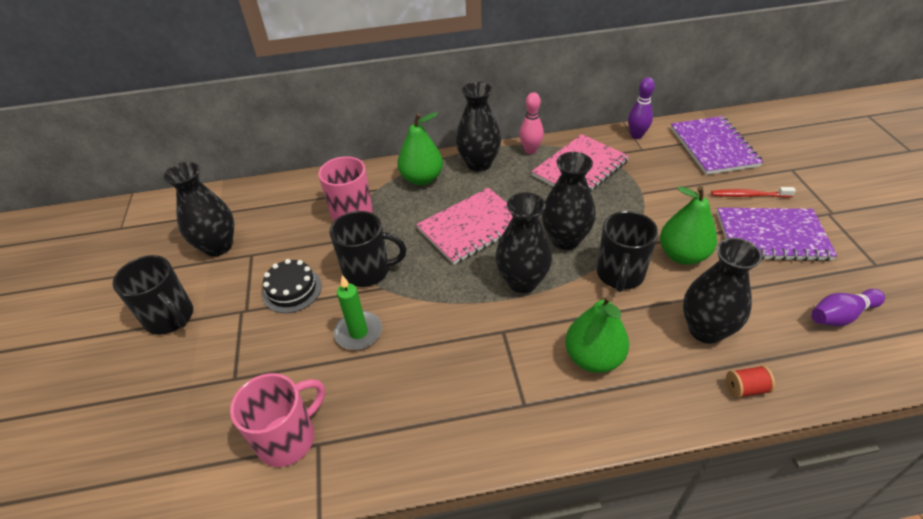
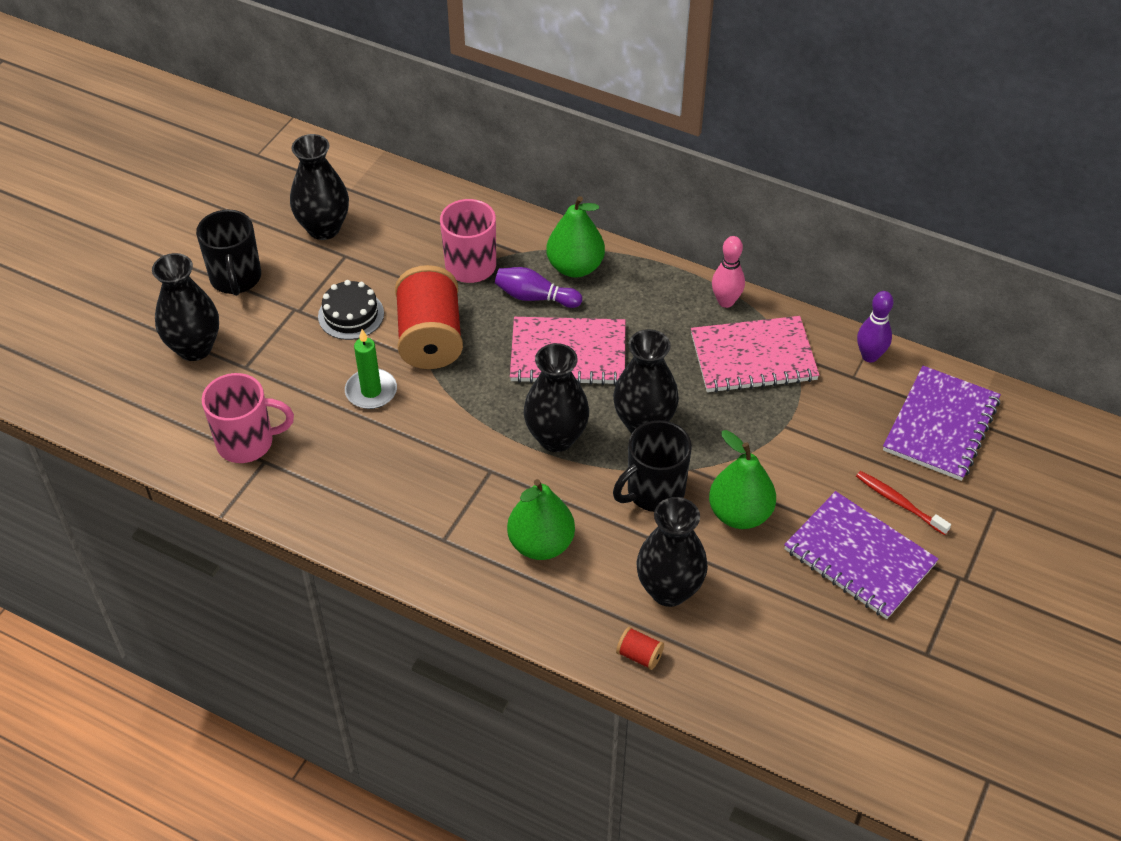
camera: 35 degrees right, 5 degrees up
black mug [330,211,406,287] -> red spool [395,265,463,369]
black vase [455,82,501,171] -> black vase moved to [152,253,219,361]
purple bowling pin [811,289,885,326] -> purple bowling pin moved to [495,267,582,308]

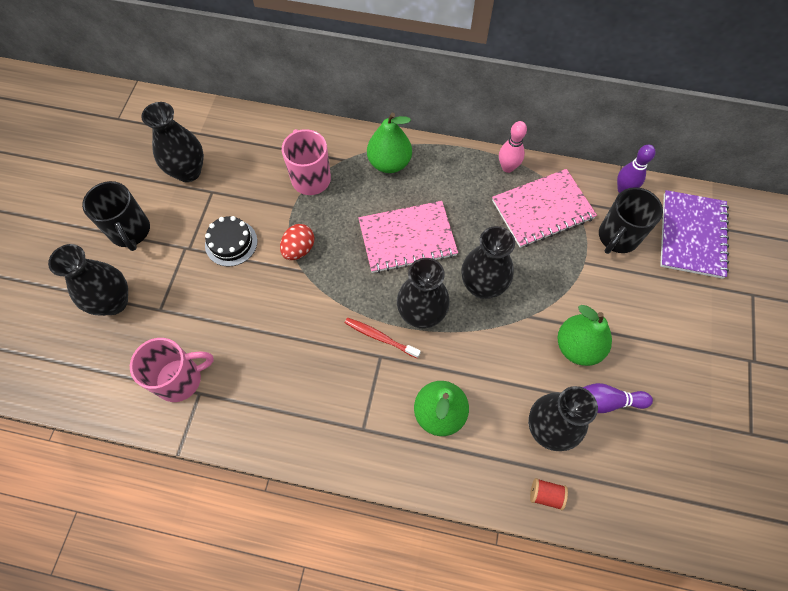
camera: 15 degrees left, 15 degrees up
green candle [345,329,397,409] -> none
red spool [395,265,463,369] -> red egg [280,224,314,260]
purple bowling pin [495,267,582,308] -> purple bowling pin moved to [582,383,653,413]
black mug [613,420,692,512] -> black mug moved to [599,187,663,254]
purple notebook [784,491,938,619] -> none
red toothbrush [856,471,951,535] -> red toothbrush moved to [345,318,421,358]

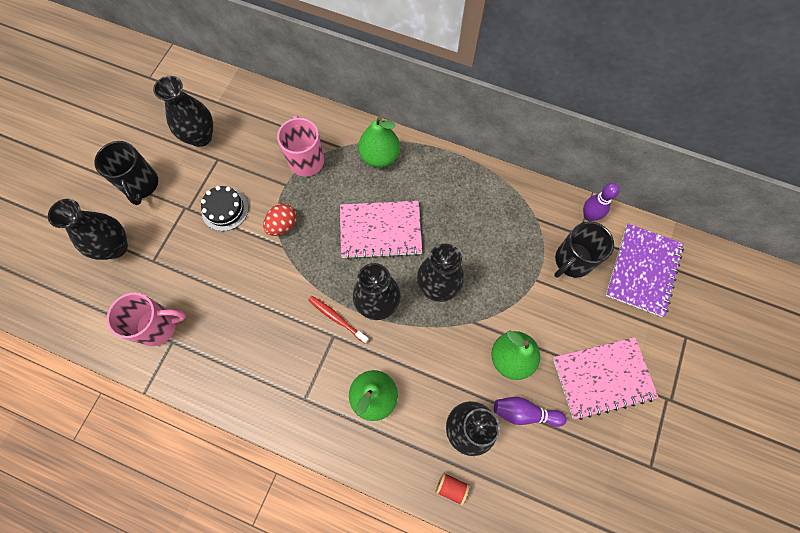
camera: 10 degrees right, 5 degrees up
pink notebook [492,169,597,248] -> pink notebook moved to [553,337,659,420]
pink bowling pin [499,121,527,173] -> none

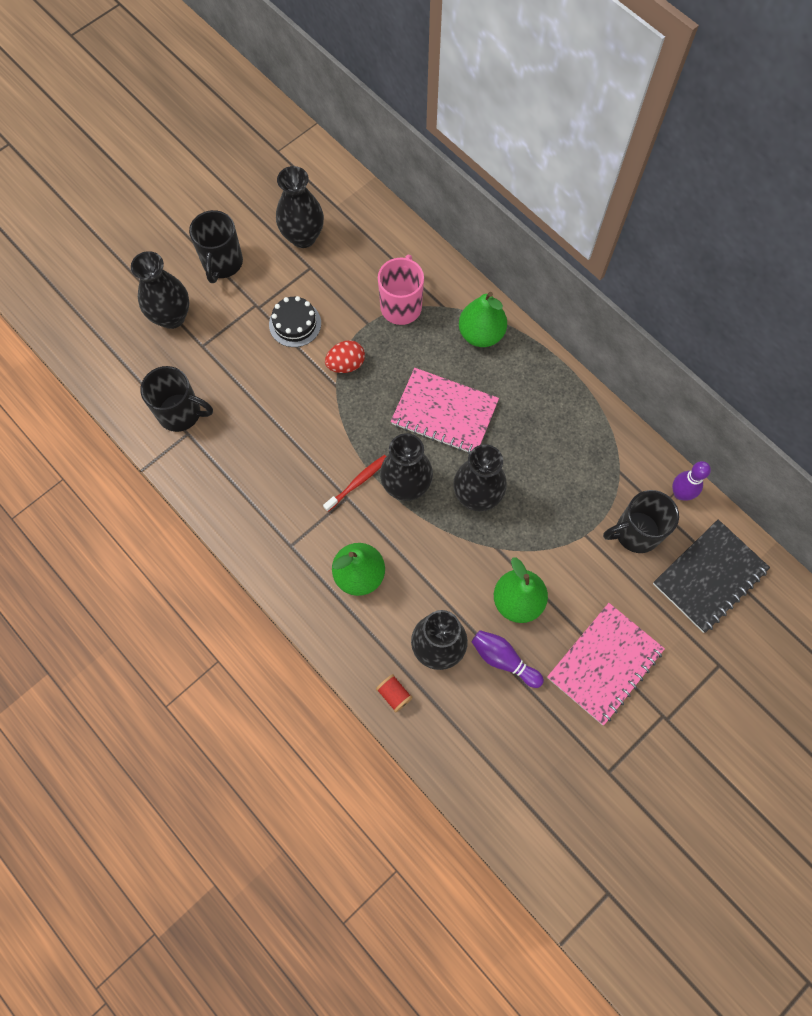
camera: 25 degrees right, 0 degrees up
pink mug [107,293,186,346] -> black mug [140,366,213,432]
red toothbrush [308,296,369,344] -> red toothbrush turned 75 degrees clockwise [323,455,386,512]
pink notebook [553,337,659,420] -> pink notebook turned 60 degrees counterclockwise [547,603,665,725]
purple notebook [606,224,684,317] -> black notebook [653,519,770,633]

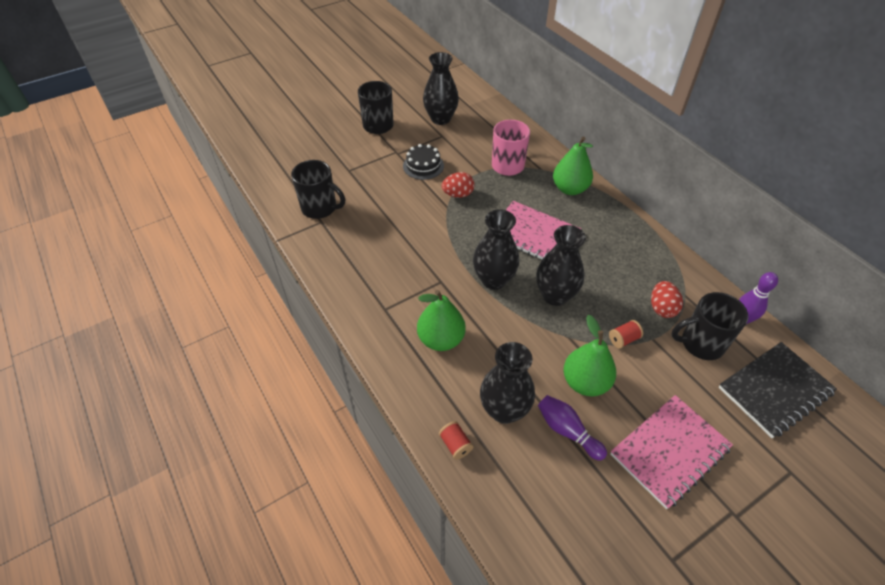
camera: 10 degrees right, 20 degrees down
black vase [131,251,189,329] -> none
red toothbrush [323,455,386,512] -> none
none -> red spool [609,320,643,349]
none -> red egg [651,281,683,318]

